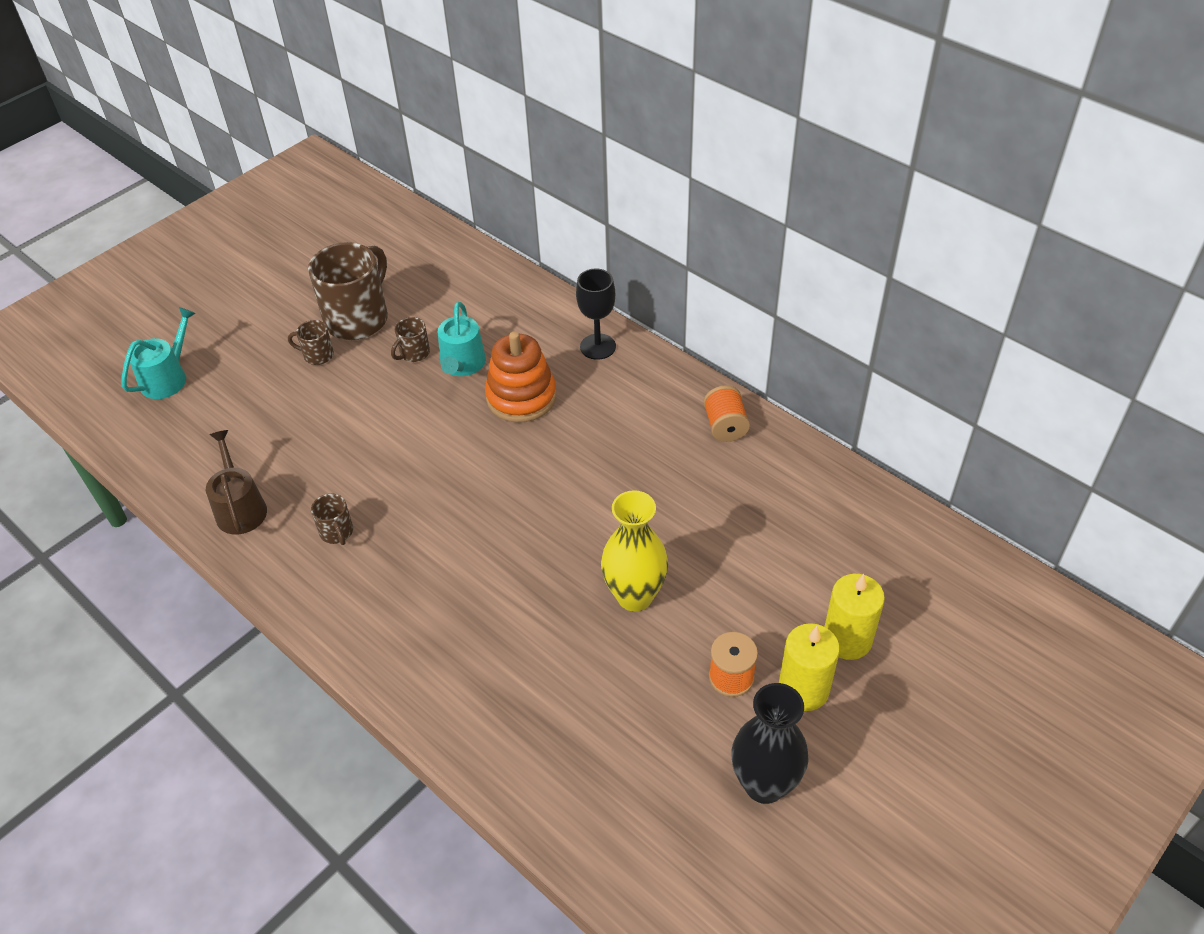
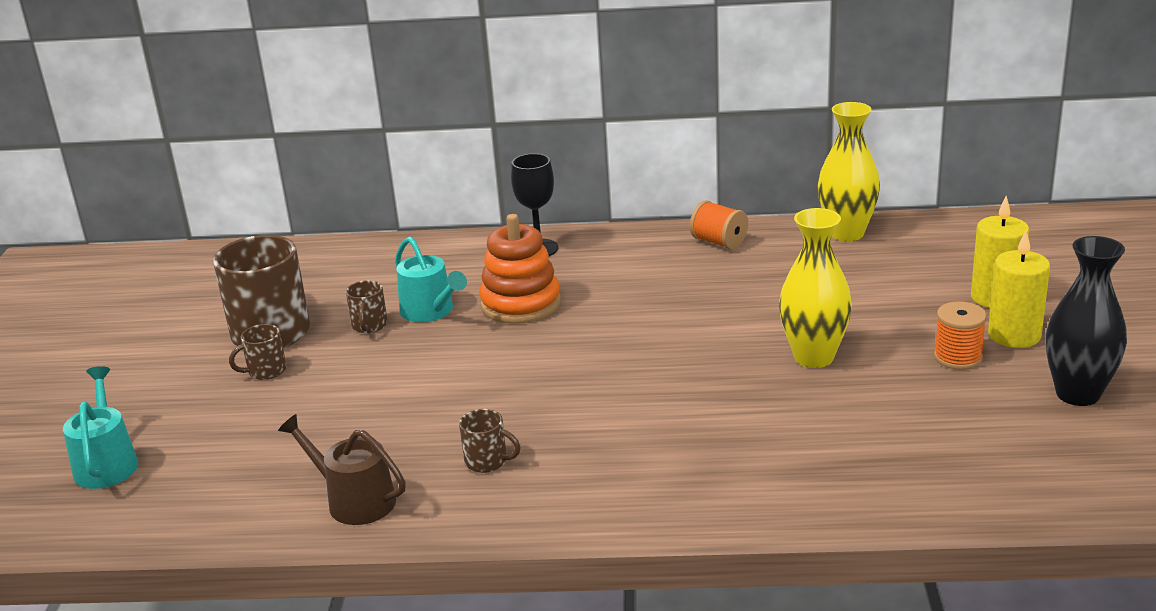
camera: 40 degrees left, 20 degrees down
none -> yellow vase [817,102,880,241]

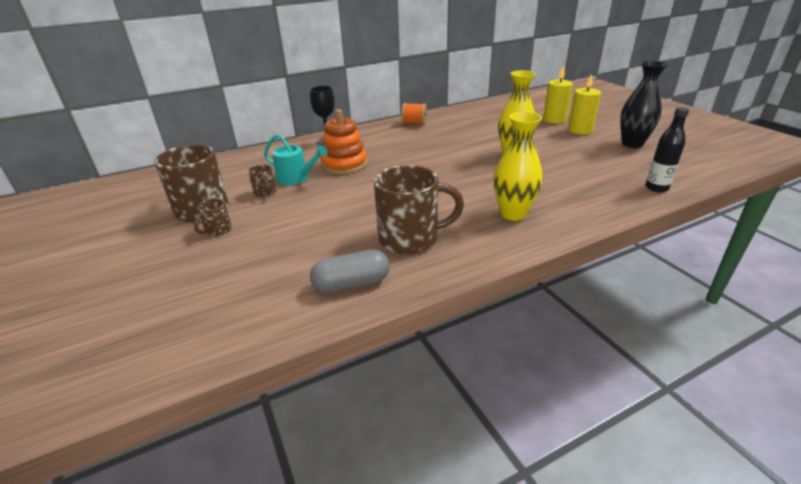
camera: 30 degrees left, 5 degrees up
turquoise watering can [63,366,138,489] -> none
brown watering can [278,414,406,525] -> grey capsule [310,249,390,293]
brown mug [459,409,521,473] -> brown mug [374,165,464,255], size x2.19
yellow vase [817,102,880,241] -> yellow vase moved to [494,112,542,221]
orange spool [934,301,987,370] -> none
none -> black bottle [645,107,689,192]

